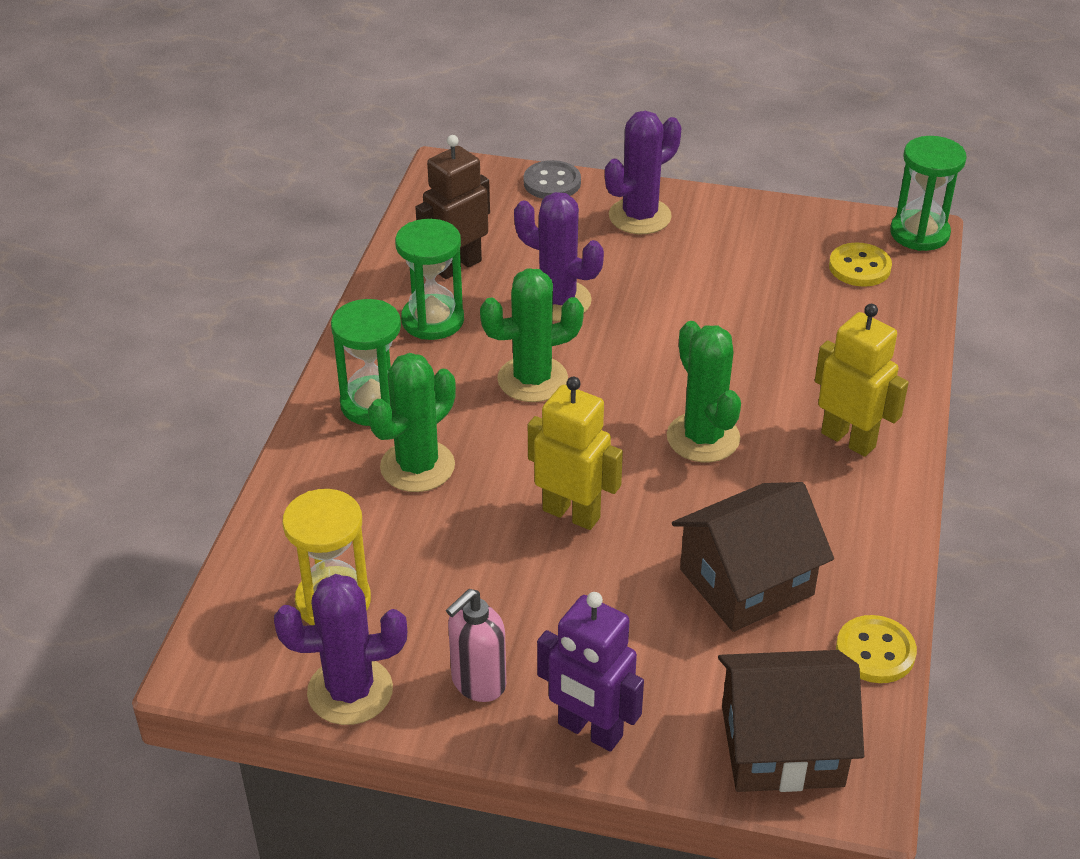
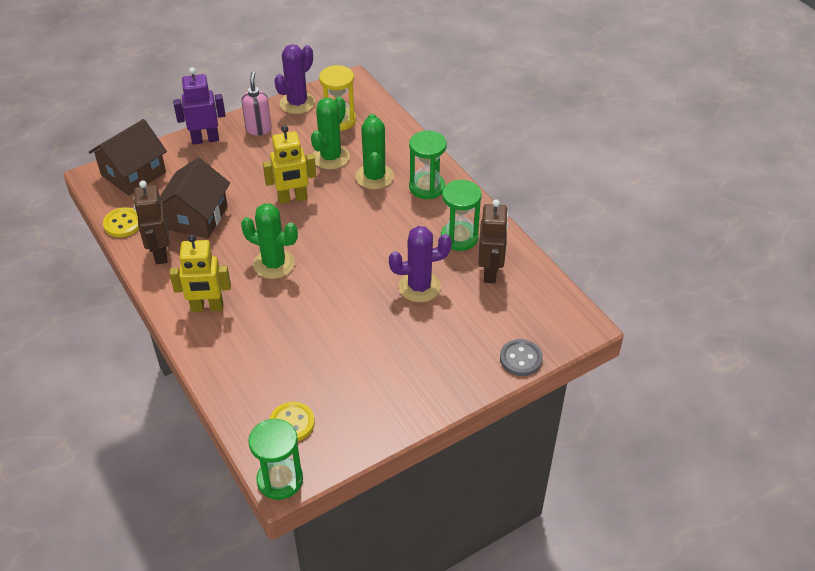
camera: 135 degrees right, 5 degrees up
green cactus [480,268,584,402] -> green cactus moved to [311,97,350,170]
purple cactus [605,111,681,234] -> none
none -> brown robot [134,180,170,264]

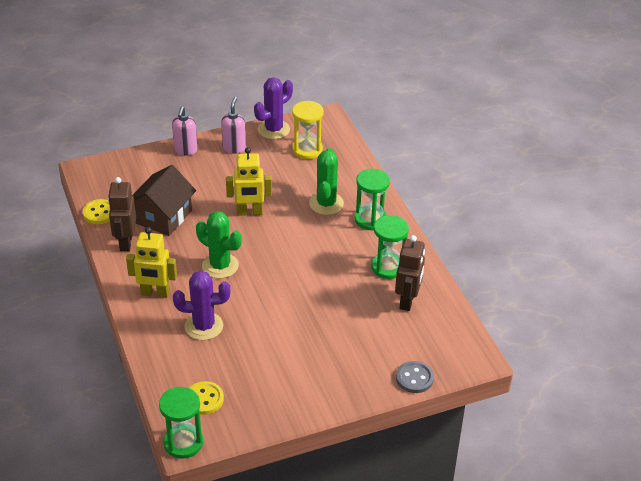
camera: 10 degrees right, 5 degrees down
brown house [89,119,167,196] -> none
purple robot [173,67,226,145] -> pink soap dispenser [172,106,198,156]
green cactus [311,97,350,170] -> none
purple cactus [389,226,452,303] -> purple cactus moved to [173,271,230,340]

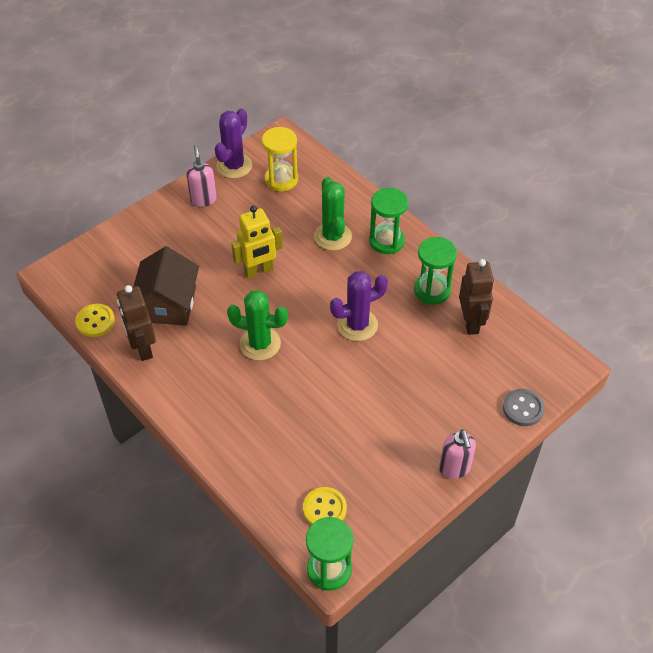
camera: 20 degrees left, 10 degrees up
yellow robot [126,227,177,298] -> none
pink soap dispenser [172,106,198,156] -> pink soap dispenser moved to [439,429,476,479]
purple cactus [173,271,230,340] -> purple cactus moved to [330,271,388,341]

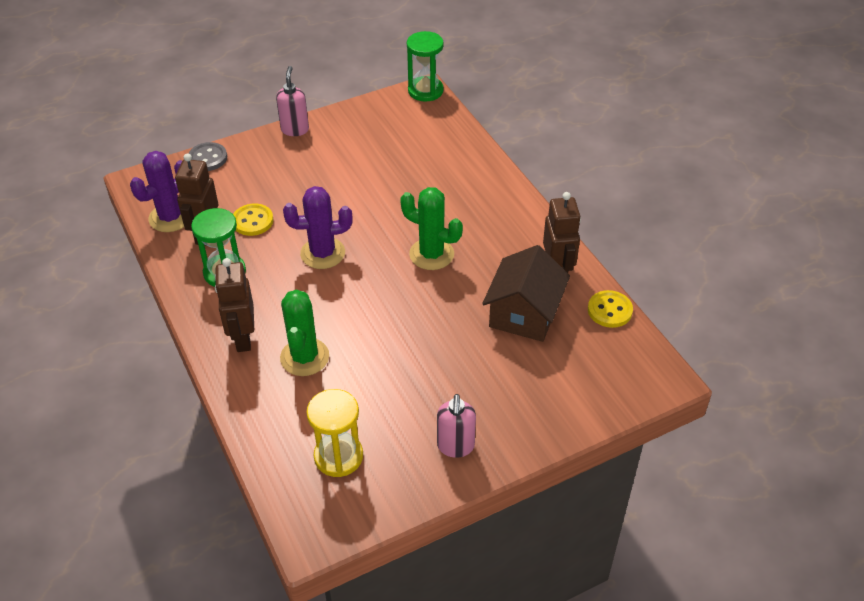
camera: 165 degrees left, 5 degrees down
purple cactus [215,109,252,178] -> purple cactus moved to [130,151,184,232]
yellow robot [231,205,283,278] -> none
yellow button [303,487,347,525] -> yellow button moved to [233,203,274,236]
green hourglass [369,188,408,254] -> brown robot [215,258,254,352]

